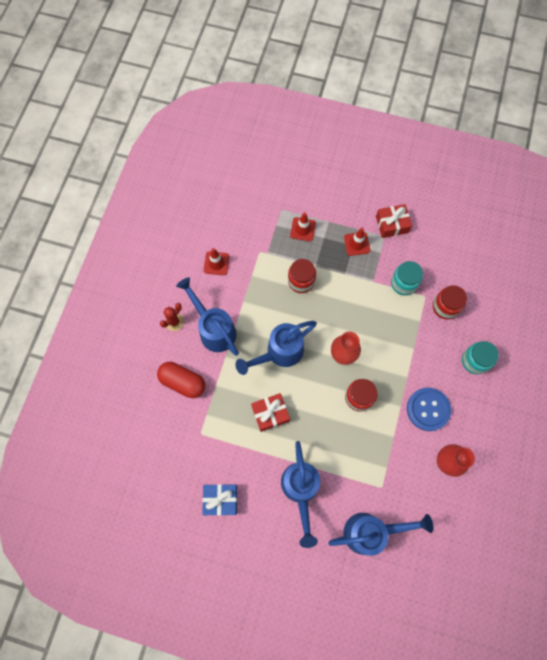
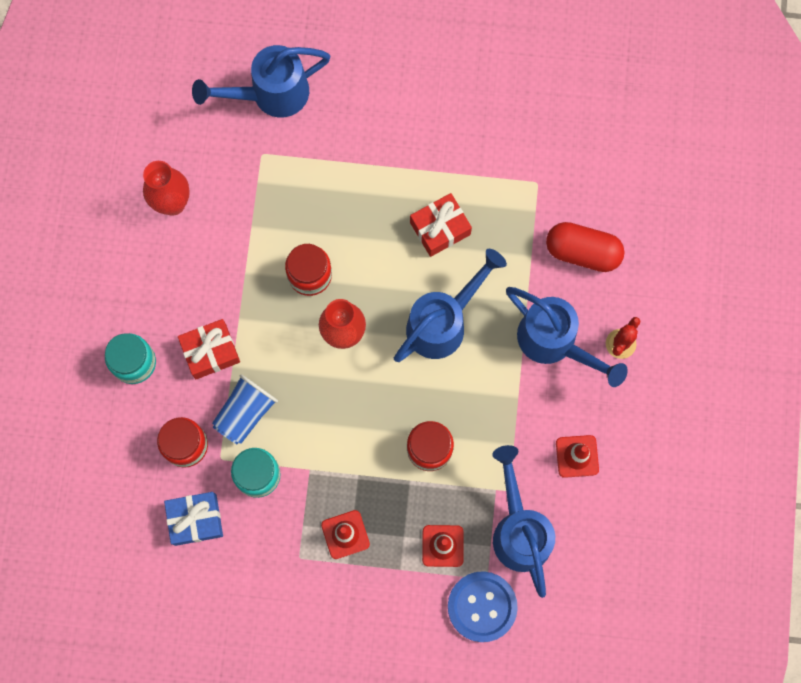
camera: 170 degrees right, 5 degrees up
blue gift [202,484,237,516] -> blue gift moved to [164,492,223,546]
blue watering can [281,441,320,548] -> blue watering can moved to [492,445,555,598]
red gift [376,204,412,238] -> red gift moved to [178,319,240,379]
blue button [407,388,451,431] -> blue button moved to [448,571,518,642]
none -> blue cup [212,374,278,444]

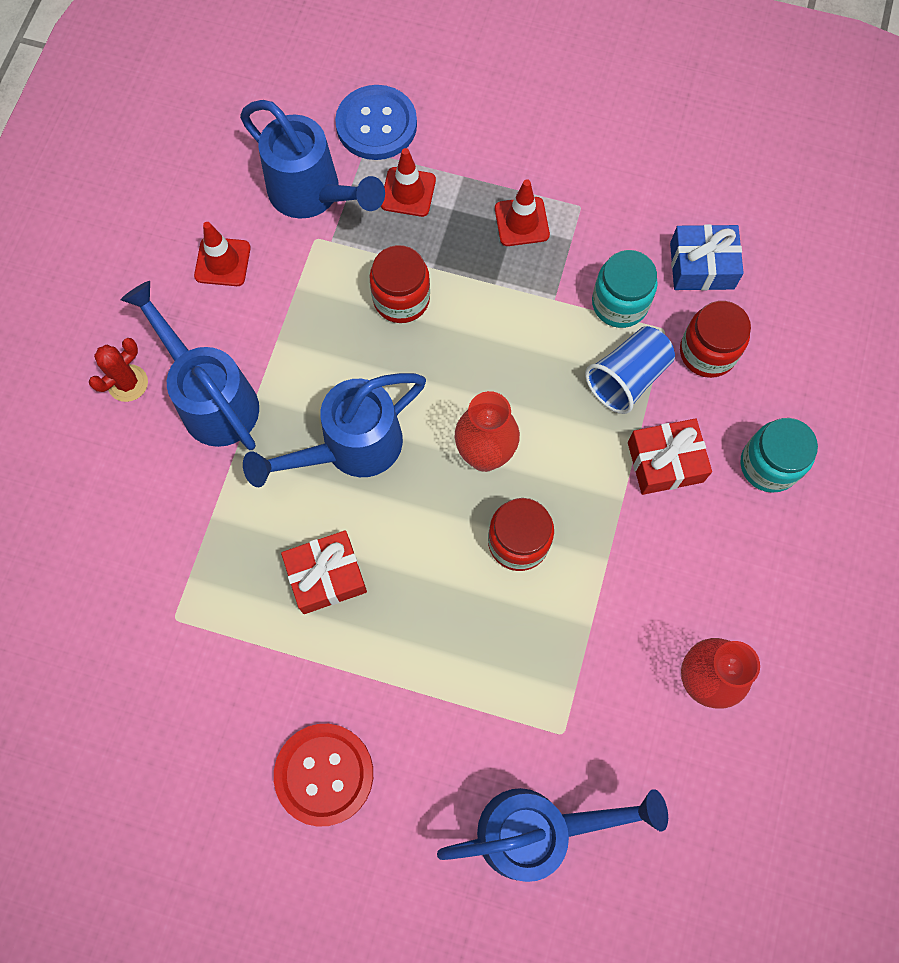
camera: 170 degrees left, 5 degrees down
blue watering can [492,445,555,598] -> blue watering can turned 45 degrees counterclockwise [240,100,385,219]
red capsule [546,222,625,272] -> none
none -> red button [274,724,373,827]

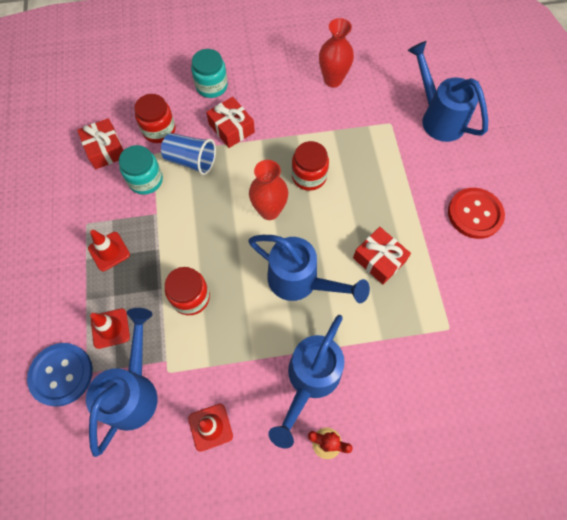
camera: 115 degrees left, 5 degrees down
blue gift [670,224,744,290] -> red gift [77,118,124,169]

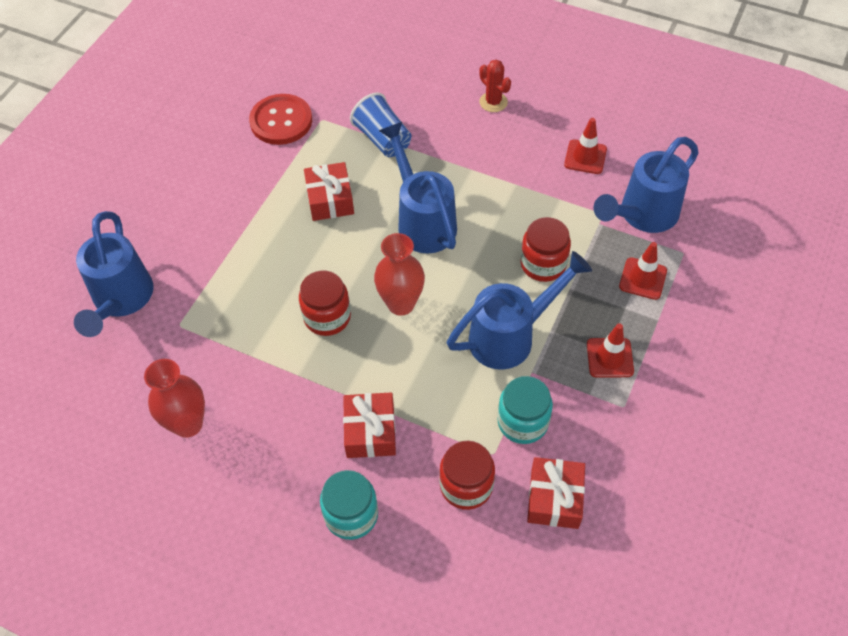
camera: 145 degrees left, 10 degrees down
blue button [27,343,93,407] -> none
blue cup [161,133,216,175] -> blue cup moved to [350,93,412,157]
blue watering can [268,315,344,448] -> blue watering can moved to [447,251,592,370]
red button [448,188,505,239] -> red button moved to [249,94,312,145]

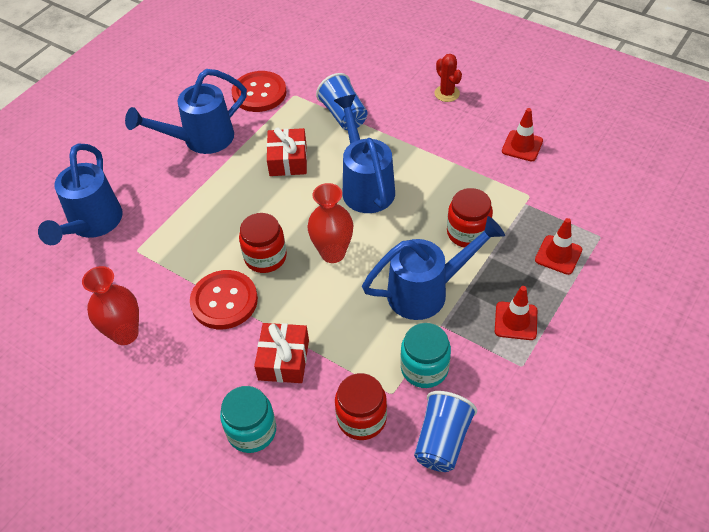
camera: 10 degrees right, 5 degrees down
red gift [527,457,585,529] -> blue cup [414,391,477,472]
blue watering can [594,137,699,233] -> blue watering can moved to [125,69,247,154]
none -> red button [190,270,258,329]

